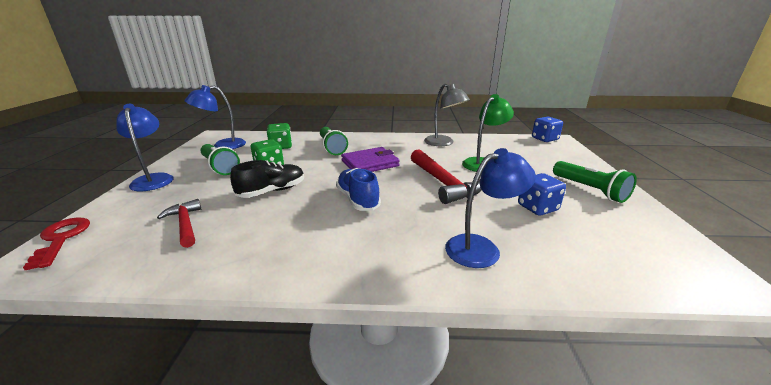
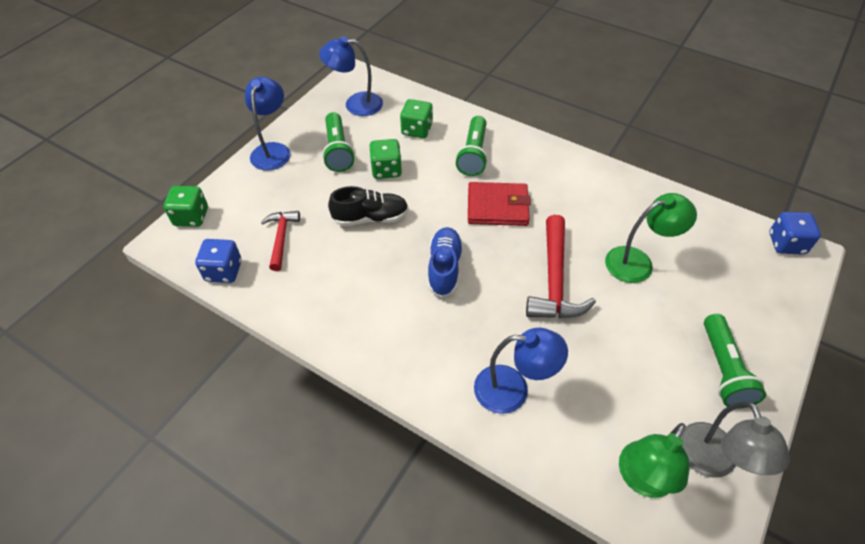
camera: 30 degrees right, 25 degrees up
red key [23,218,90,270] -> green dice [164,186,208,227]
purple wallet [341,147,400,172] -> red wallet [468,182,531,226]
grey lamp [424,84,470,146] -> grey lamp moved to [681,401,790,478]
blue dice [518,173,566,216] -> blue dice moved to [195,239,242,283]
none -> green lamp [619,423,690,498]

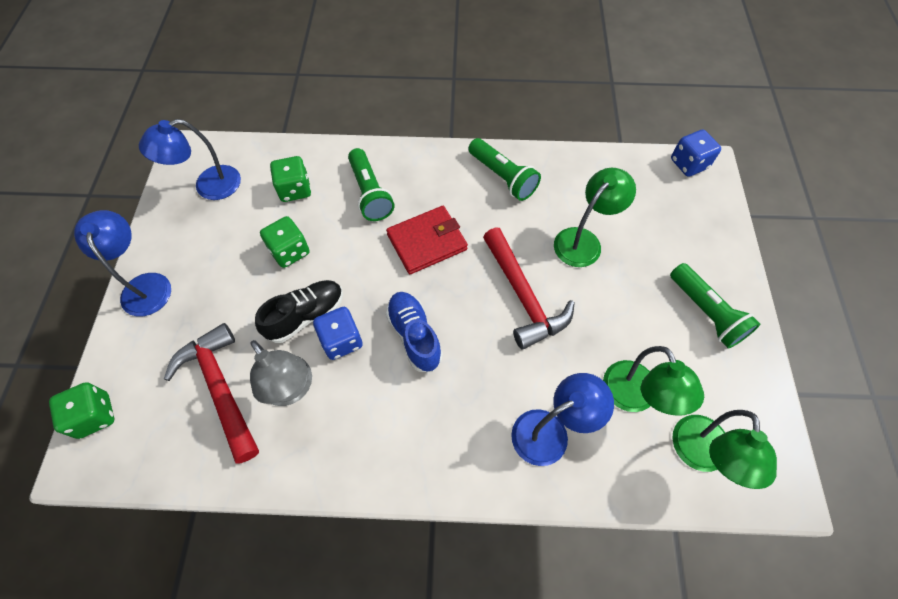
camera: 30 degrees left, 10 degrees up
blue dice [195,239,242,283] -> blue dice moved to [313,307,363,360]
red hammer [261,211,300,271] -> red hammer [164,323,259,463], size x1.63
green flashlight [322,112,355,172] -> green flashlight moved to [468,138,541,201]
grey lamp [681,401,790,478] -> grey lamp moved to [250,340,312,406]
none -> green lamp [603,346,704,416]

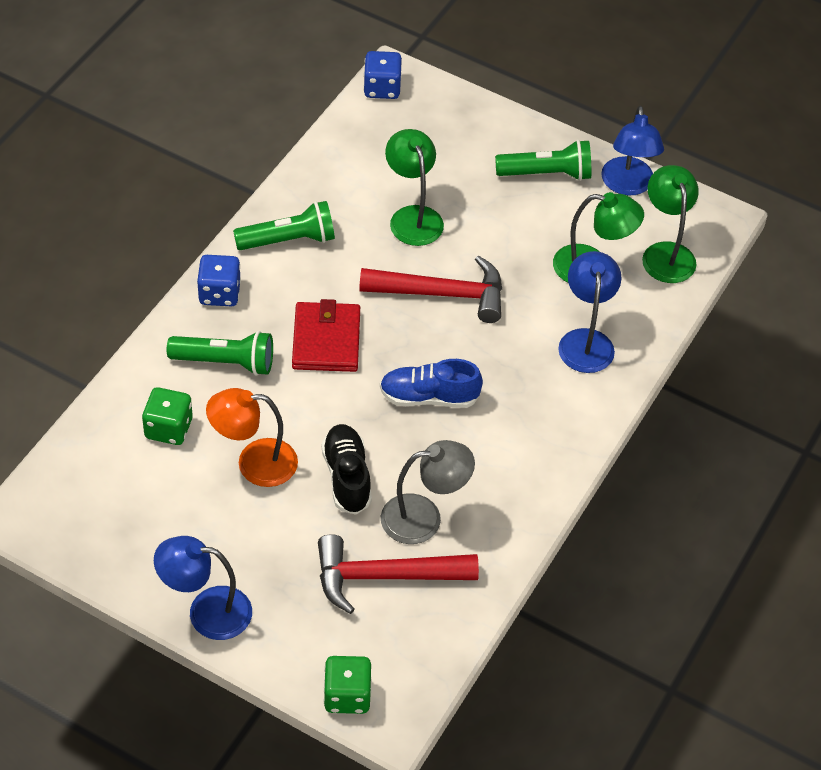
camera: 65 degrees left, 10 degrees down
blue lamp [139,119,241,200] -> blue lamp moved to [601,106,664,196]
green dice [260,216,310,268] -> orange lamp [206,388,298,487]
blue dice [313,307,363,360] -> blue dice moved to [197,255,241,306]
green lamp [672,410,777,489] -> green lamp turned 135 degrees counterclockwise [642,165,699,283]

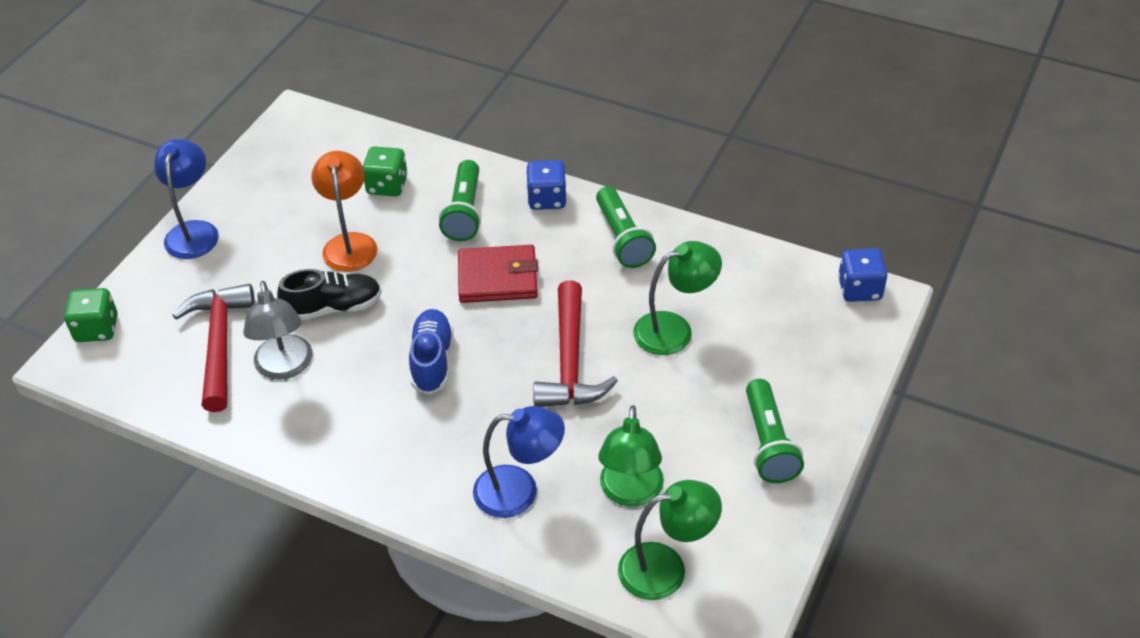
camera: 90 degrees right, 5 degrees down
blue lamp [601,106,664,196] -> none

